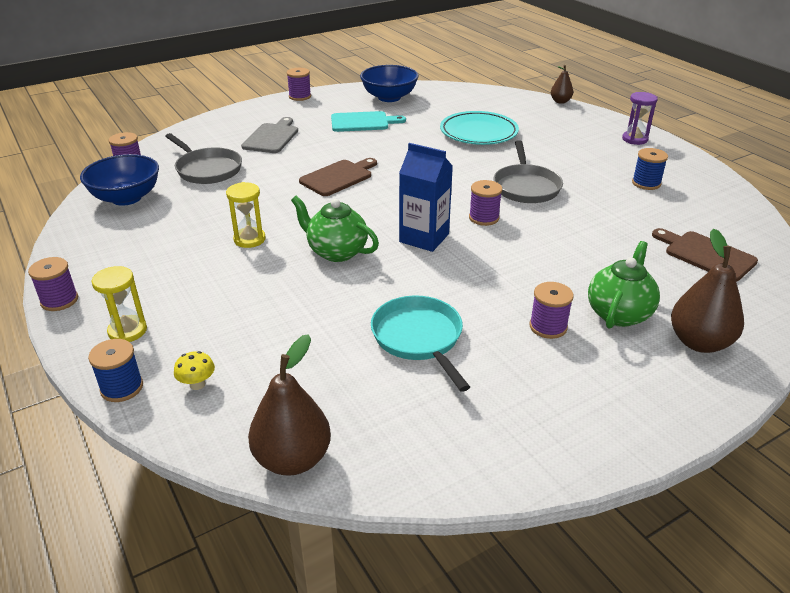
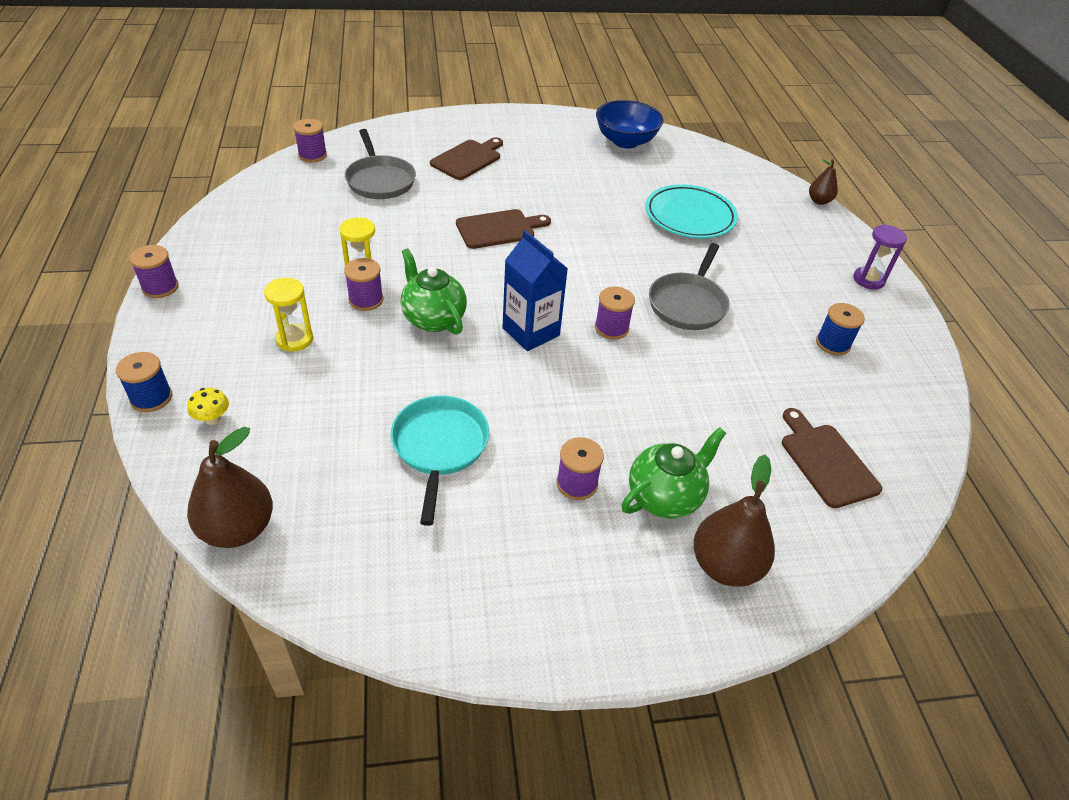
camera: 20 degrees right, 10 degrees up
blue bowl [80,154,159,206] -> none
yellow hourglass [92,266,147,342] -> yellow hourglass moved to [264,278,313,352]
grey cutting board [241,117,298,153] -> brown cutting board [430,137,503,180]
purple spool [287,68,311,101] -> purple spool moved to [344,258,383,311]
turquoise cutting board [331,111,406,132] -> none

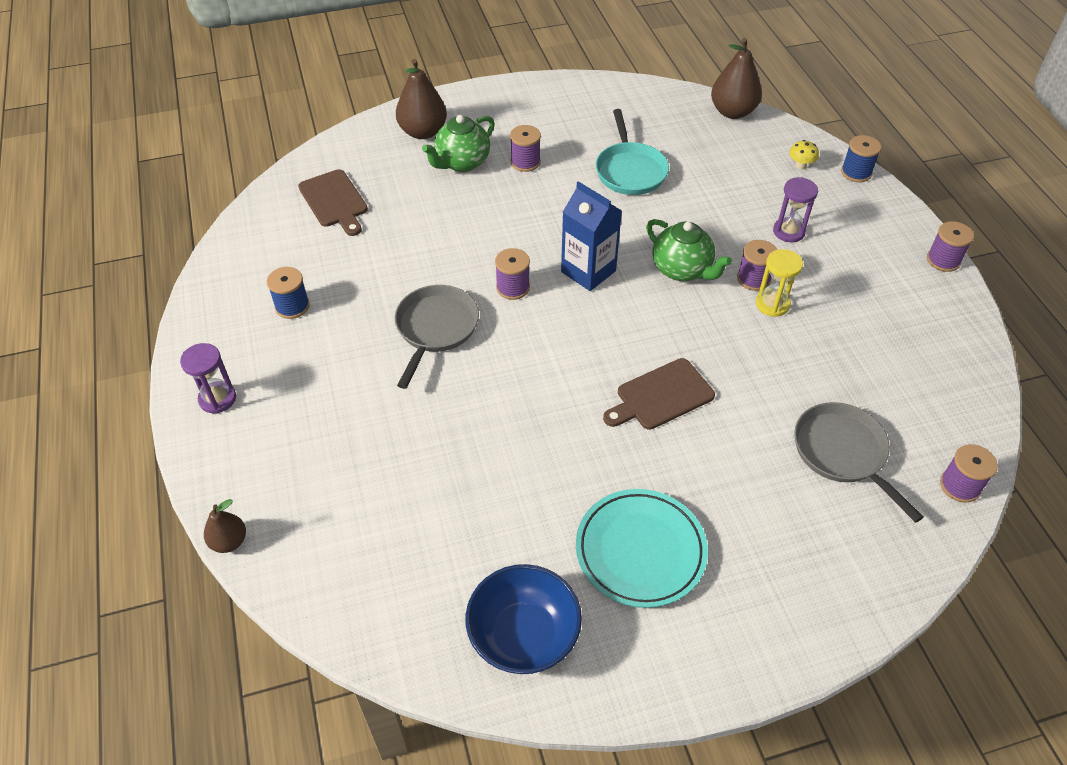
camera: 175 degrees right, 5 degrees up
yellow hourglass [264,278,313,352] -> purple hourglass [773,177,818,242]
brown cutting board [430,137,503,180] -> none
turquoise plate [645,184,738,238] -> turquoise plate moved to [576,489,708,608]

